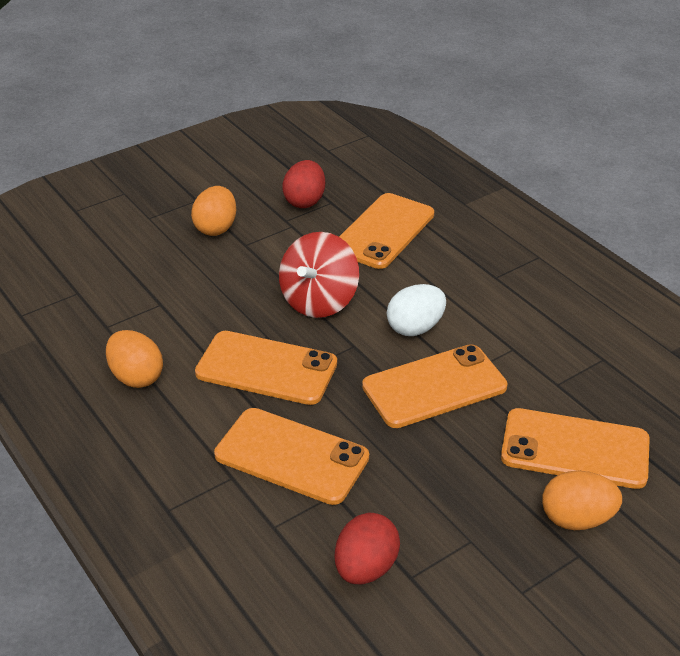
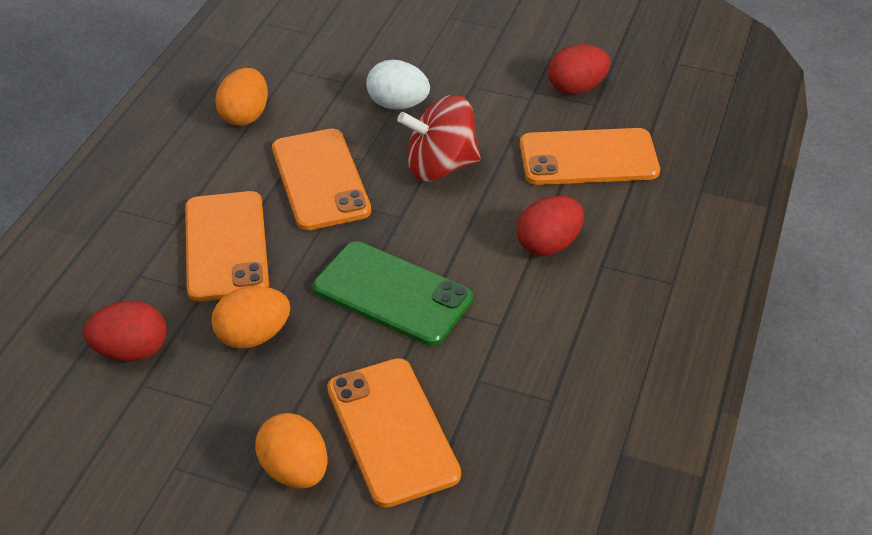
camera: 55 degrees right, 5 degrees up
orange egg [191,186,236,236] -> orange egg moved to [212,286,290,349]
orange phone [362,344,507,428] -> green phone [313,241,473,346]
white egg [387,284,446,336] -> white egg moved to [366,60,430,110]
none -> red egg [516,196,584,256]

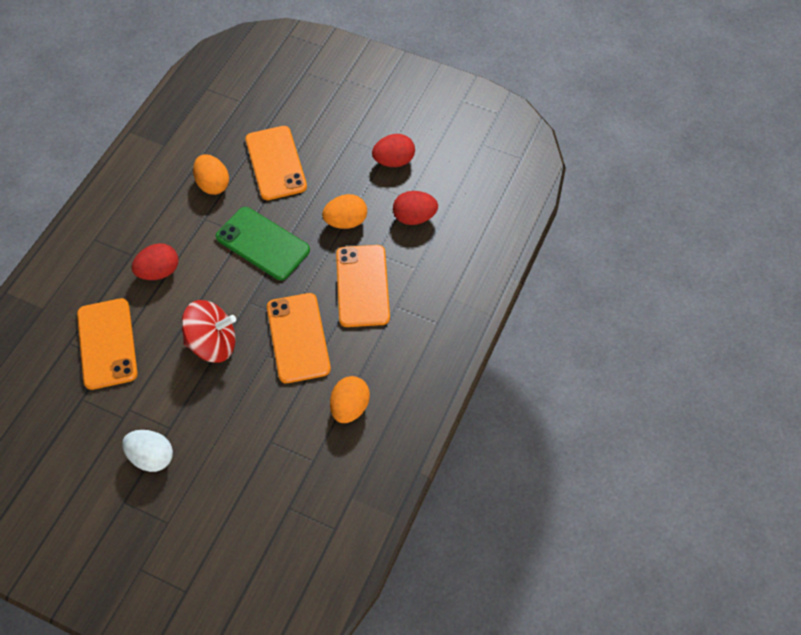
camera: 175 degrees left, 15 degrees up
orange egg [255,413,327,489] -> orange egg moved to [193,154,229,195]
white egg [366,60,430,110] -> white egg moved to [122,430,173,472]
orange phone [520,128,660,185] -> orange phone turned 75 degrees clockwise [77,298,138,390]
red egg [548,44,610,95] -> red egg moved to [372,134,415,167]

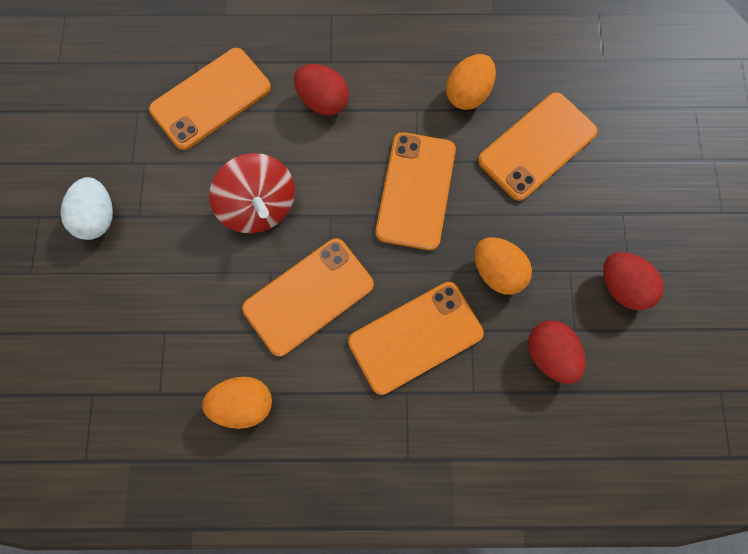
camera: 65 degrees right, 15 degrees up
green phone [216,207,310,280] -> orange phone [376,132,456,250]

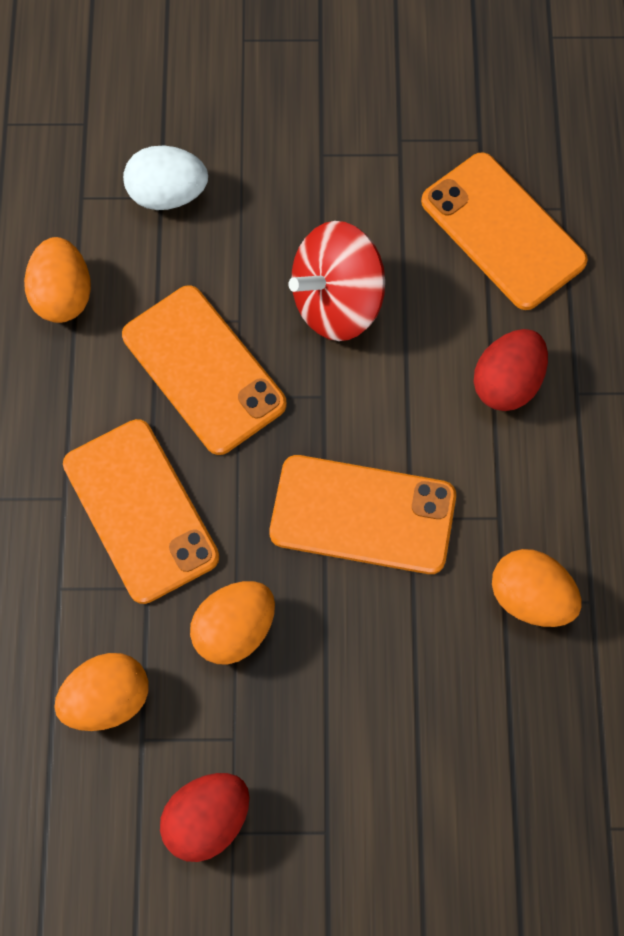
camera: 90 degrees right, 5 degrees down
white egg [61,177,113,240] -> white egg moved to [123,145,208,210]
orange phone [478,92,598,201] -> none
red egg [528,320,586,384] -> orange egg [54,653,149,731]

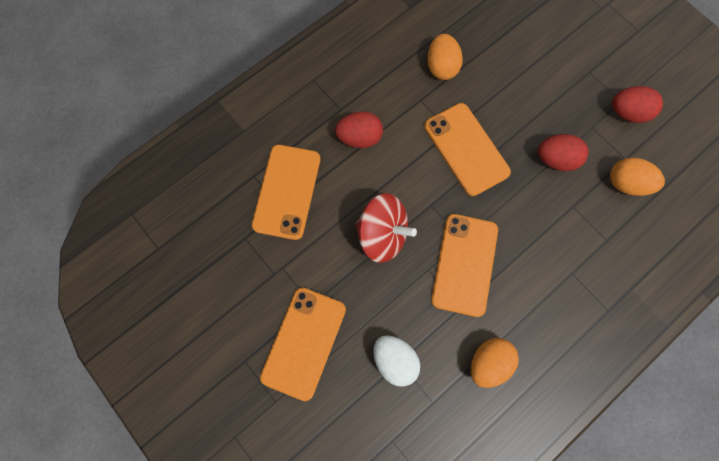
camera: 130 degrees left, 5 degrees up
orange phone [63,419,219,604] -> orange phone moved to [260,288,346,401]
orange egg [190,581,275,665] -> red egg [538,134,588,171]

